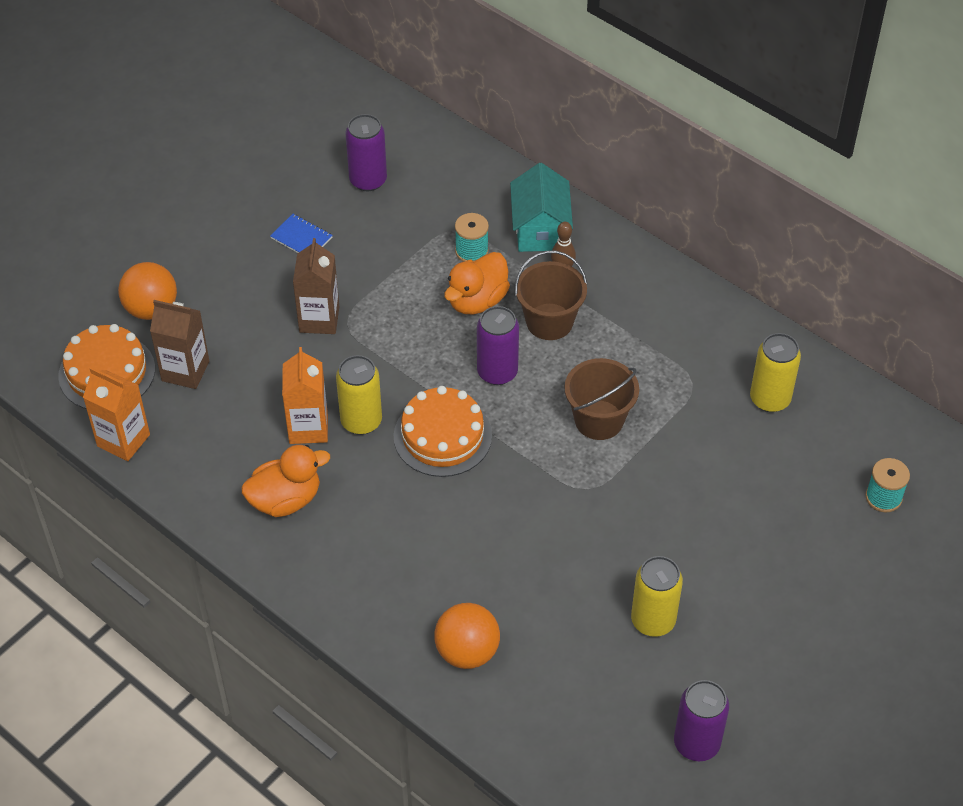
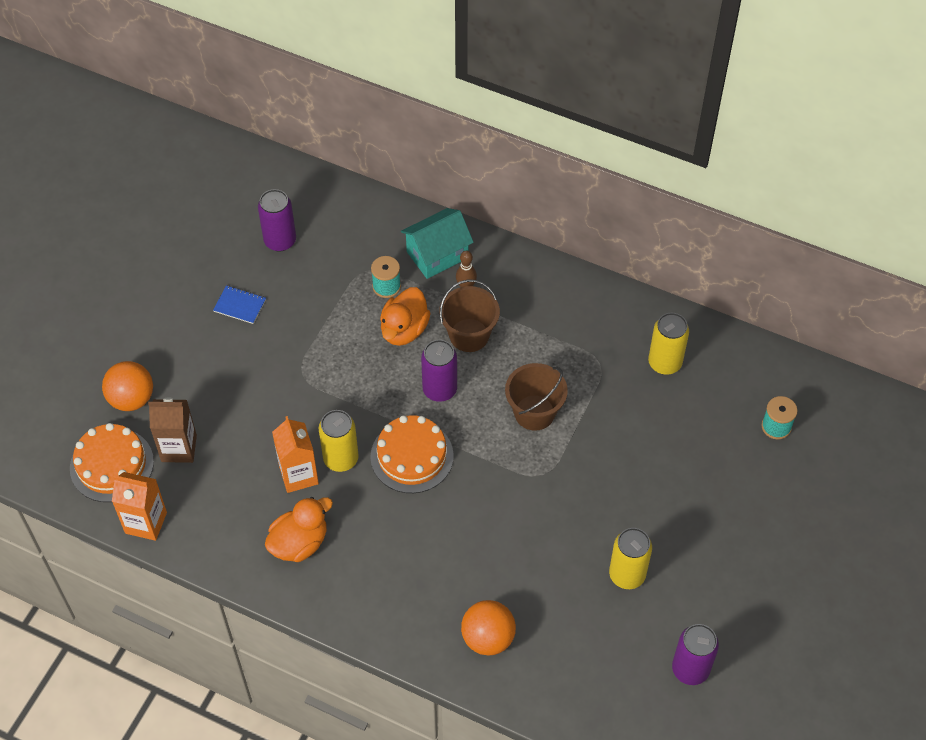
camera: 15 degrees left, 5 degrees up
brown carton [293,238,339,334] -> none
turquoise house [510,163,573,252] -> turquoise house turned 75 degrees clockwise [401,208,474,279]

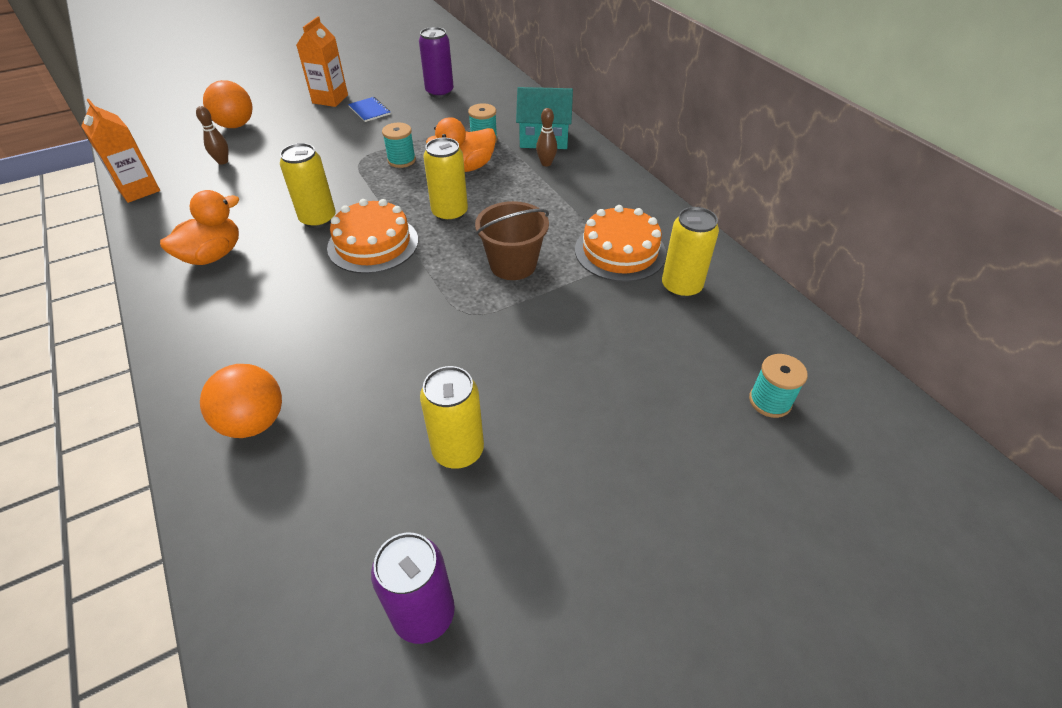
camera: 35 degrees right, 10 degrees down
orange cake [70,423,154,502] -> orange cake moved to [575,205,666,282]
brown carton [148,397,197,463] -> brown bowling pin [196,106,228,165]
orange duck [265,497,333,562] -> orange duck turned 45 degrees counterclockwise [160,190,240,265]
orange carton [272,416,319,493] -> orange carton moved to [296,16,348,107]
purple can [421,340,457,402] -> yellow can [423,138,468,222]
brown bucket [439,279,500,352] -> none
none -> turquoise spool [382,123,416,168]

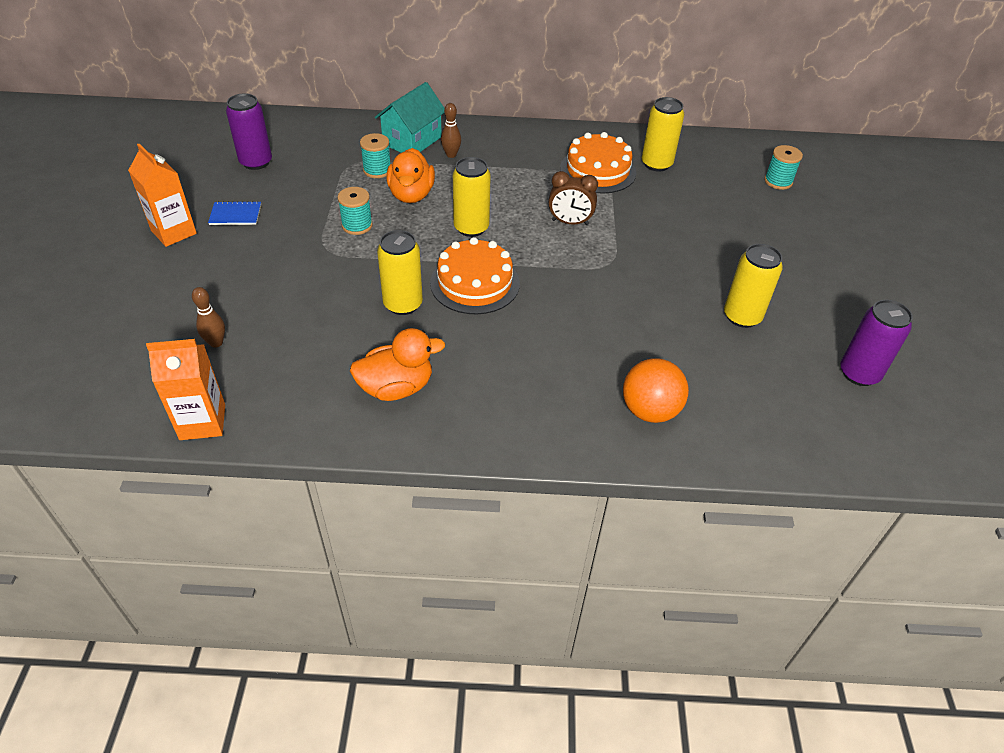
camera: 60 degrees left, 0 degrees up
orange duck [160,190,240,265] -> orange duck turned 90 degrees clockwise [350,328,445,401]
orange ball [203,80,253,128] -> none
brown bucket [475,201,549,280] -> brown clock [548,171,598,225]

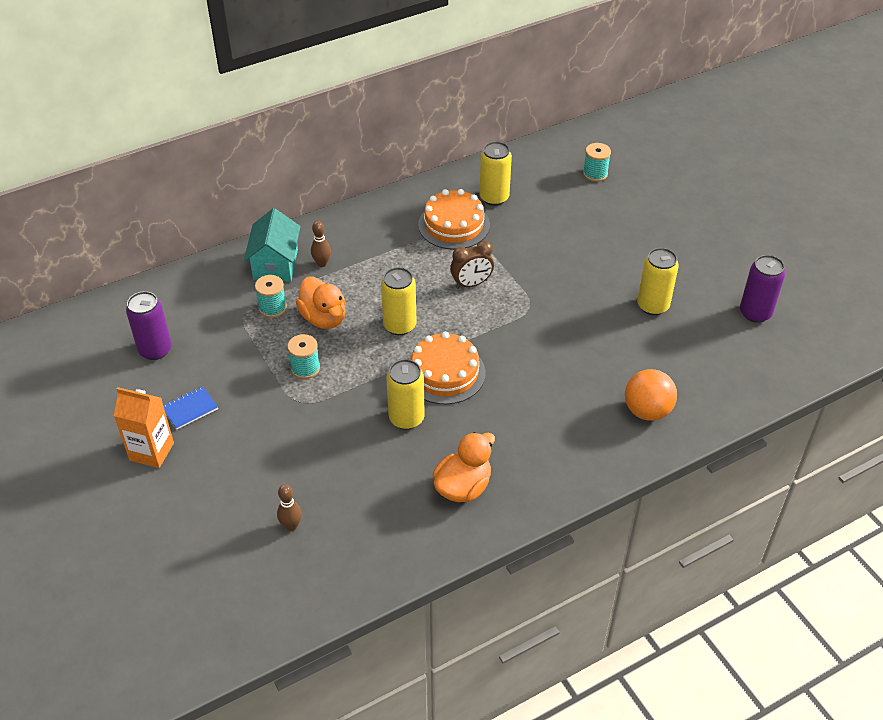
camera: 30 degrees left, 0 degrees up
orange carton [146,339,225,440] -> none

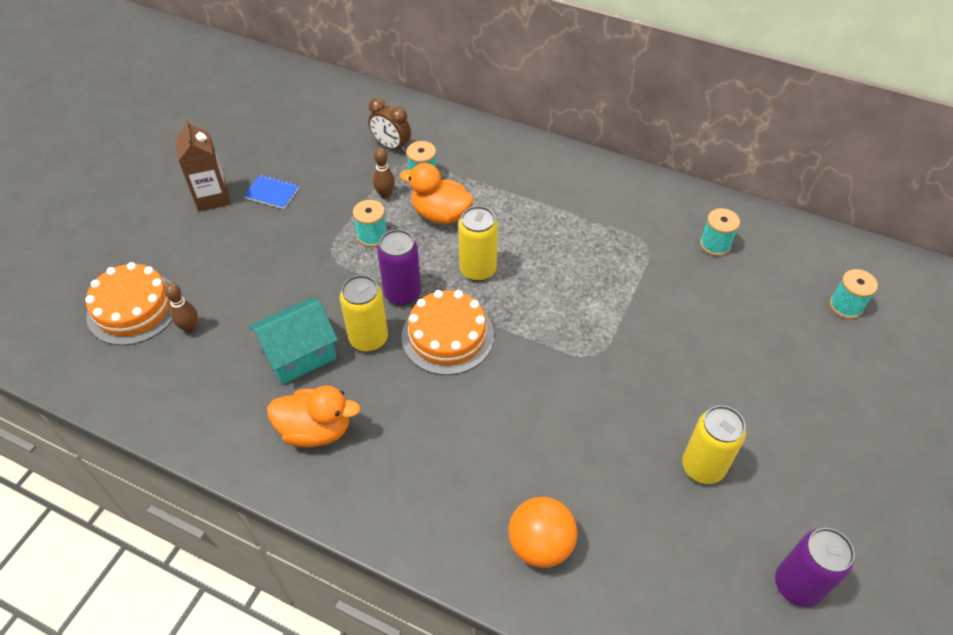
camera: 55 degrees right, 5 degrees up
orange carton [114,387,174,468] -> brown carton [175,119,230,212]
purple can [126,291,172,360] -> purple can moved to [377,229,421,305]
turquoise house [244,208,300,282] -> turquoise house moved to [249,298,338,385]
orange duck [296,277,346,329] -> orange duck turned 90 degrees clockwise [400,163,473,224]
brown bowling pin [311,221,331,267] -> brown bowling pin moved to [373,148,395,199]
orange cake [418,189,490,250] -> orange cake moved to [86,262,172,345]
brown clock [450,241,494,289] -> brown clock moved to [368,98,411,153]
yellow can [479,141,512,206] -> turquoise spool [700,208,740,256]

